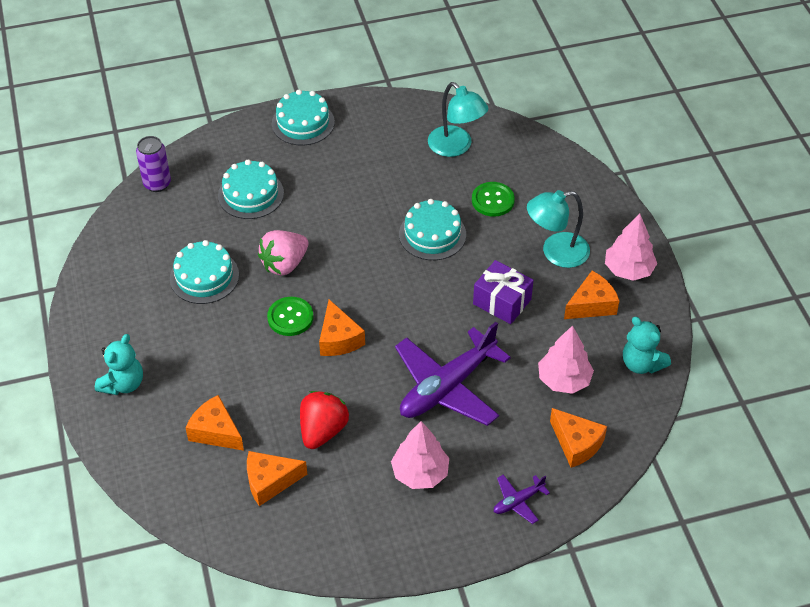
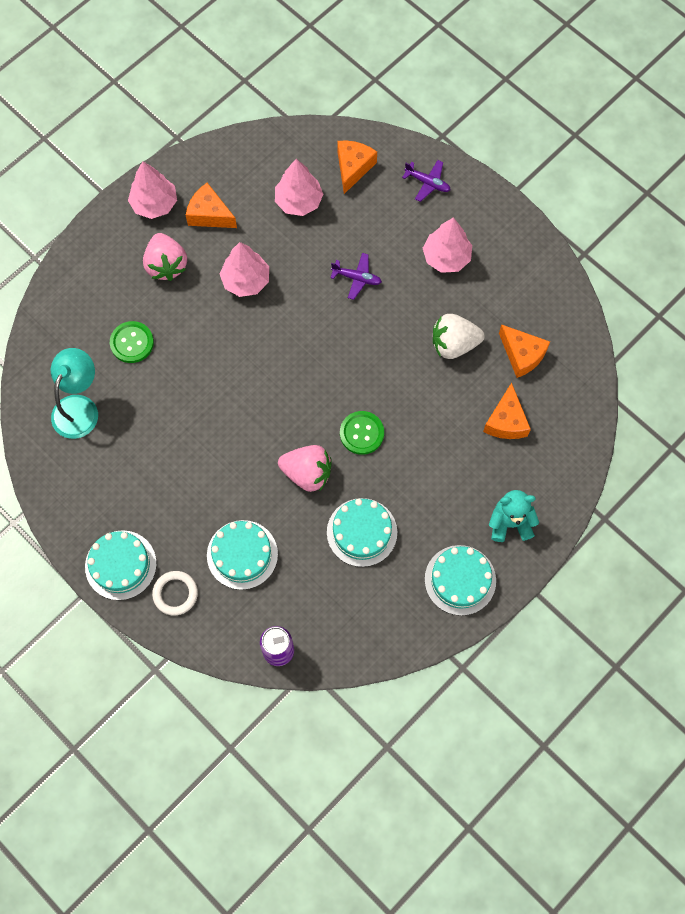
camera: 120 degrees left, 20 degrees up
red strawberry [300,391,349,449] -> white strawberry [433,314,484,359]
orange cheese [319,299,365,356] -> none
purple plane [395,322,511,426] -> purple plane [330,253,382,300], size x0.44
turquoise cake [399,199,466,260] -> turquoise cake moved to [425,545,496,616]
purple gift [473,260,534,324] -> pink tree [220,242,269,297]
turquoise lamp [527,190,590,268] -> pink strawberry [143,233,187,281]
turquoise teddy bear [623,317,671,374] -> none
none -> white ring [152,571,198,616]

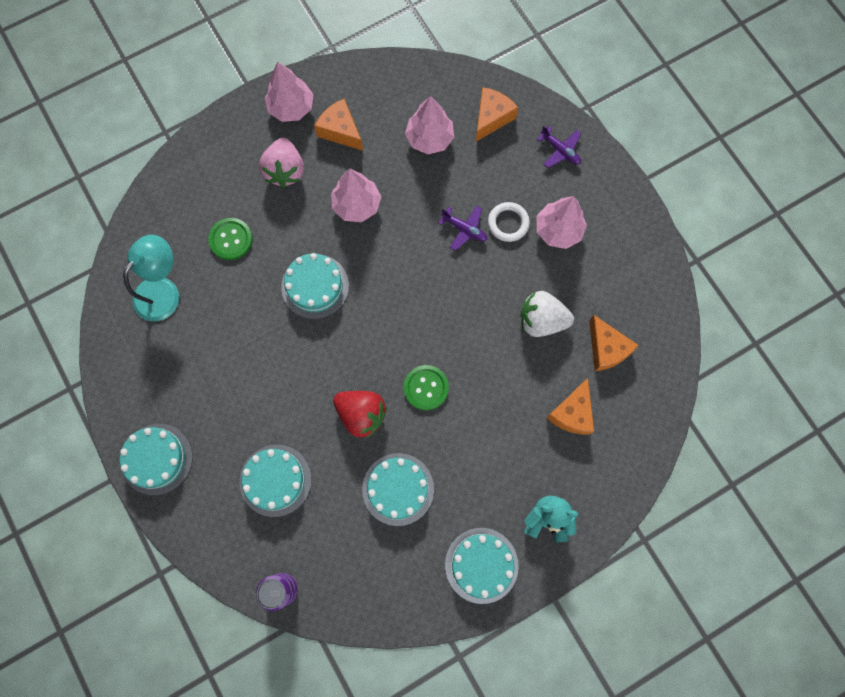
camera: 15 degrees right, 5 degrees up
white ring [152,571,198,616] -> white ring moved to [488,202,530,242]
pink strawberry [278,445,332,492] -> red strawberry [333,391,387,439]
none -> turquoise cake [281,253,349,319]

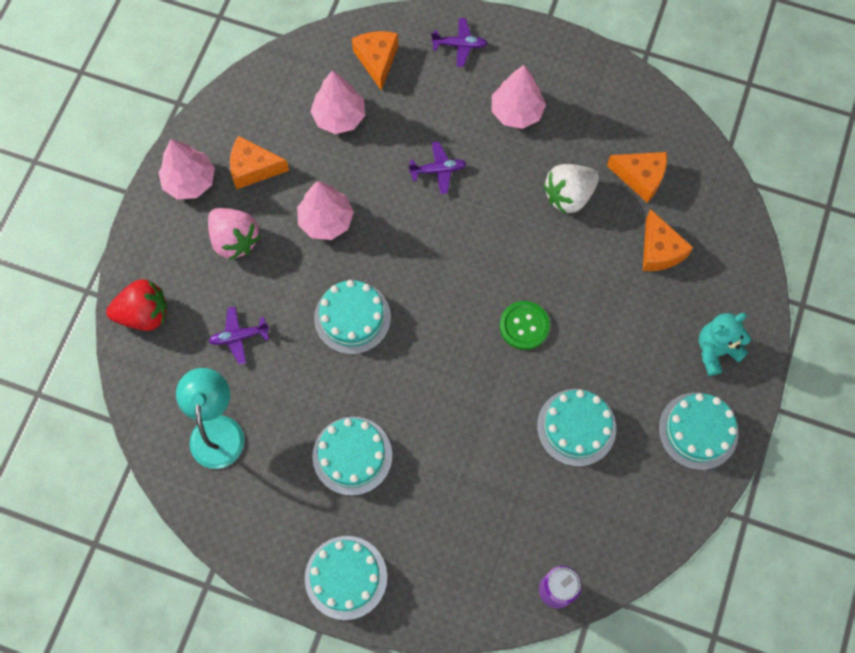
camera: 40 degrees left, 5 degrees down
green button [208,218,253,260] -> purple plane [209,306,269,365]
turquoise cake [240,445,311,517] -> turquoise cake moved to [312,417,392,496]
red strawberry [333,391,387,439] -> red strawberry moved to [106,279,167,331]
white ring [488,202,530,242] -> none

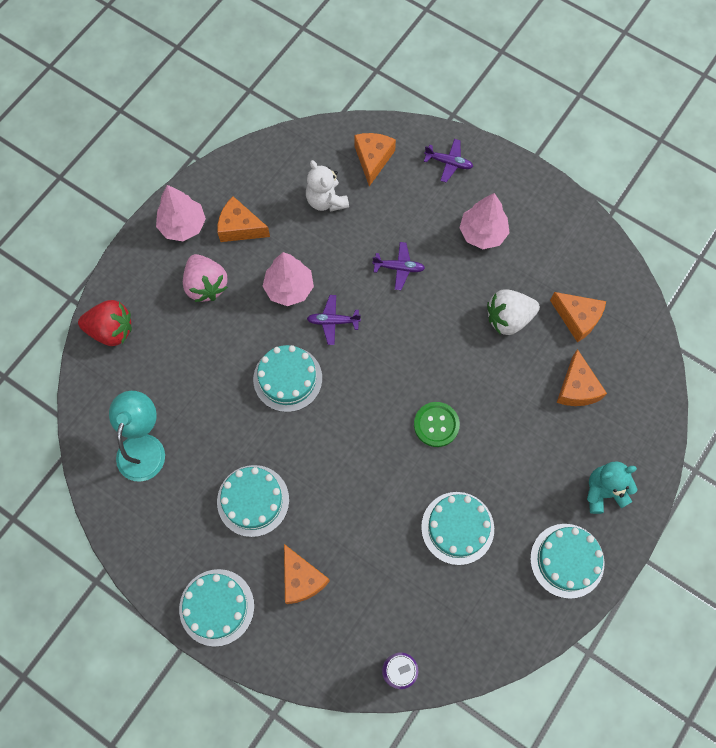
camera: 15 degrees right, 0 degrees up
purple plane [209,306,269,365] -> purple plane moved to [307,295,361,345]
pink tree [310,70,365,134] -> white teddy bear [306,160,349,212]
none -> orange cheese [284,544,330,604]

